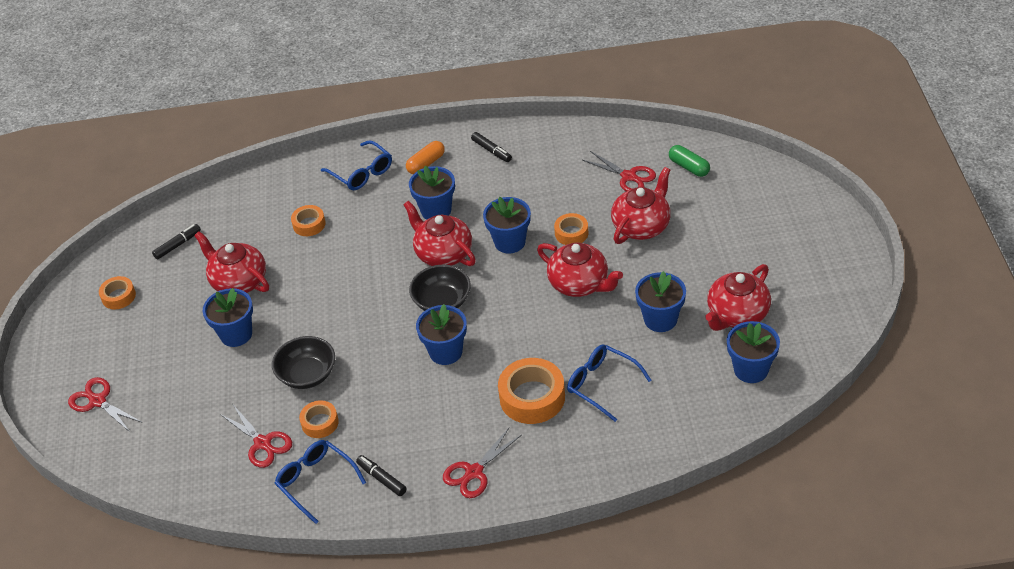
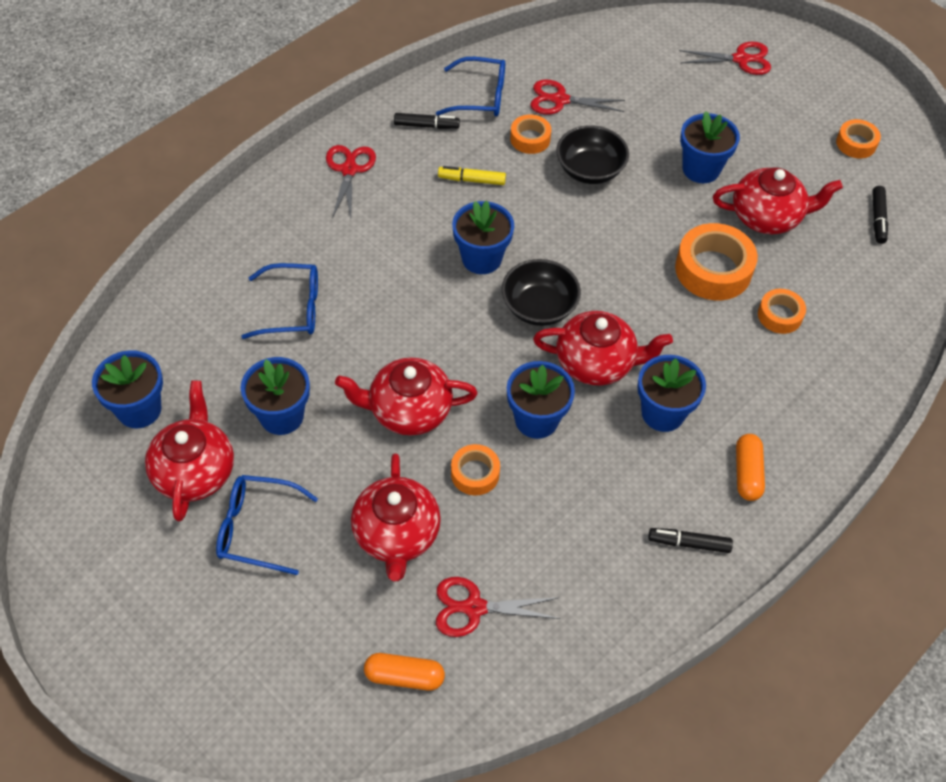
camera: 135 degrees right, 10 degrees up
blue glasses [321,140,392,190] -> blue glasses moved to [216,475,318,575]
orange tape [498,358,565,424] -> orange tape moved to [675,223,758,300]
green capsule [669,145,710,177] -> orange capsule [364,653,445,691]
none -> yellow marker [438,166,506,185]

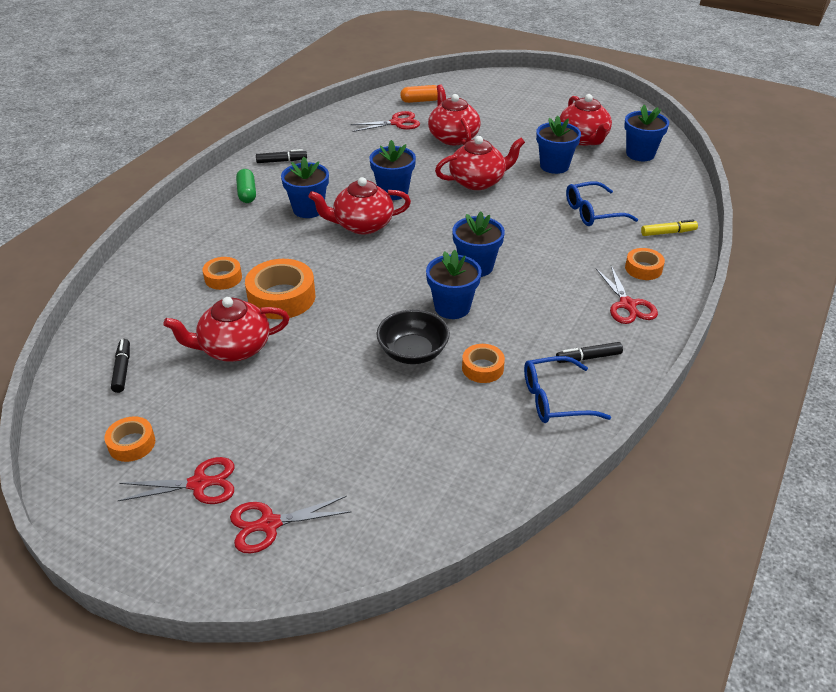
camera: 165 degrees right, 15 degrees down
blue glasses [216,475,318,575] -> none
yellow marker [438,166,506,185] -> yellow marker moved to [641,220,698,236]
orange tape [451,444,500,496] -> orange tape moved to [625,248,665,280]
black bowl [502,259,581,326] -> none
red scissors [530,79,625,115] -> red scissors moved to [118,457,234,504]
blue flower pot [680,111,740,183] -> blue flower pot moved to [426,250,481,319]
orange capsule [736,434,765,501] -> green capsule [236,169,256,203]

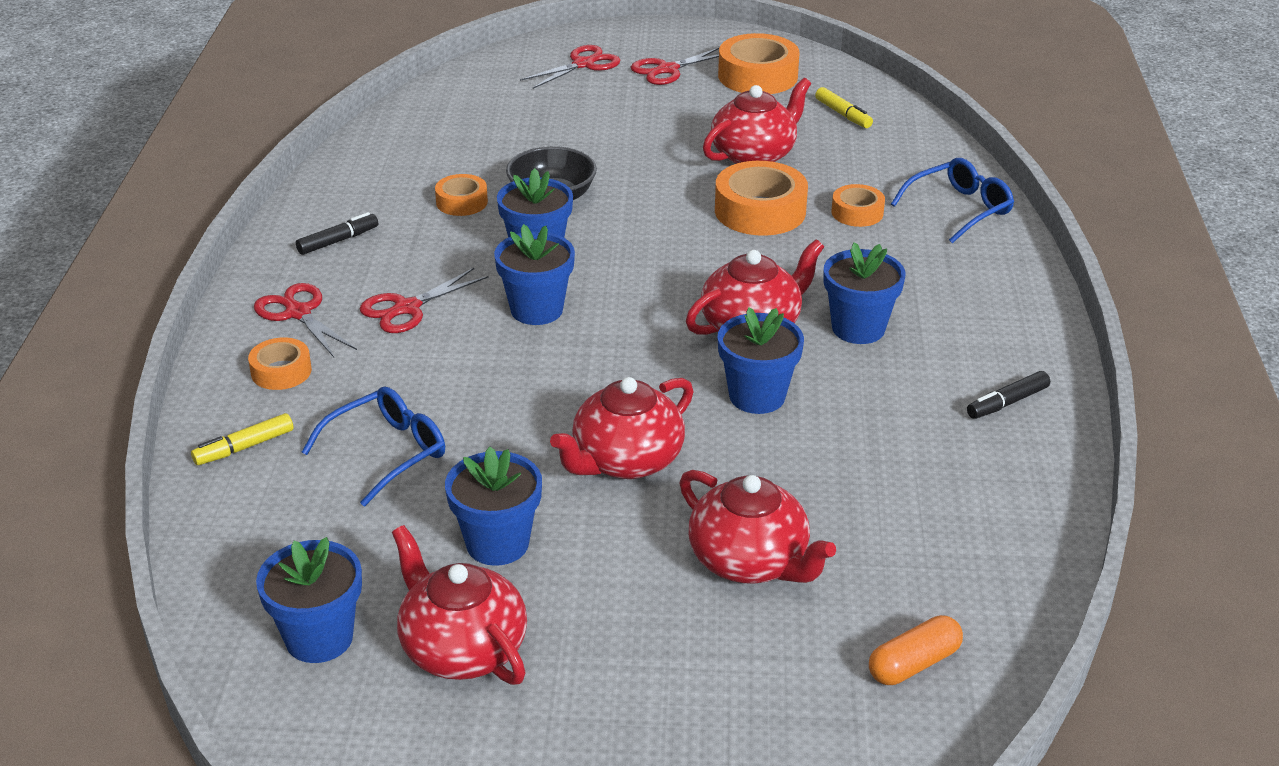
camera: 155 degrees right, 5 degrees down
orange tape [104,416,155,462] -> orange tape [718,33,800,94], size x1.77
black marker [111,339,130,393] -> yellow marker [815,87,873,128]
green capsule [236,169,256,203] -> none
red scissors [349,111,420,132] -> red scissors moved to [359,268,489,333]
blue glasses [524,356,611,423] -> blue glasses moved to [891,158,1014,243]

